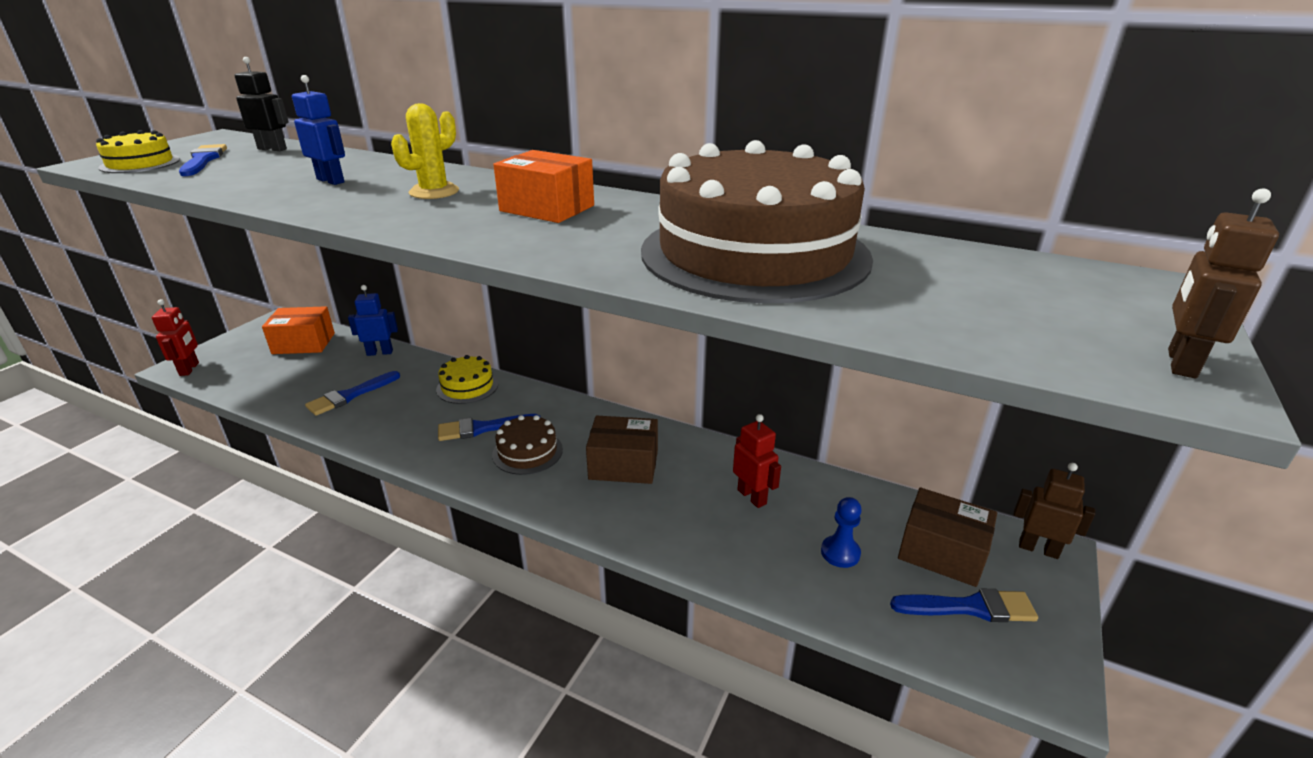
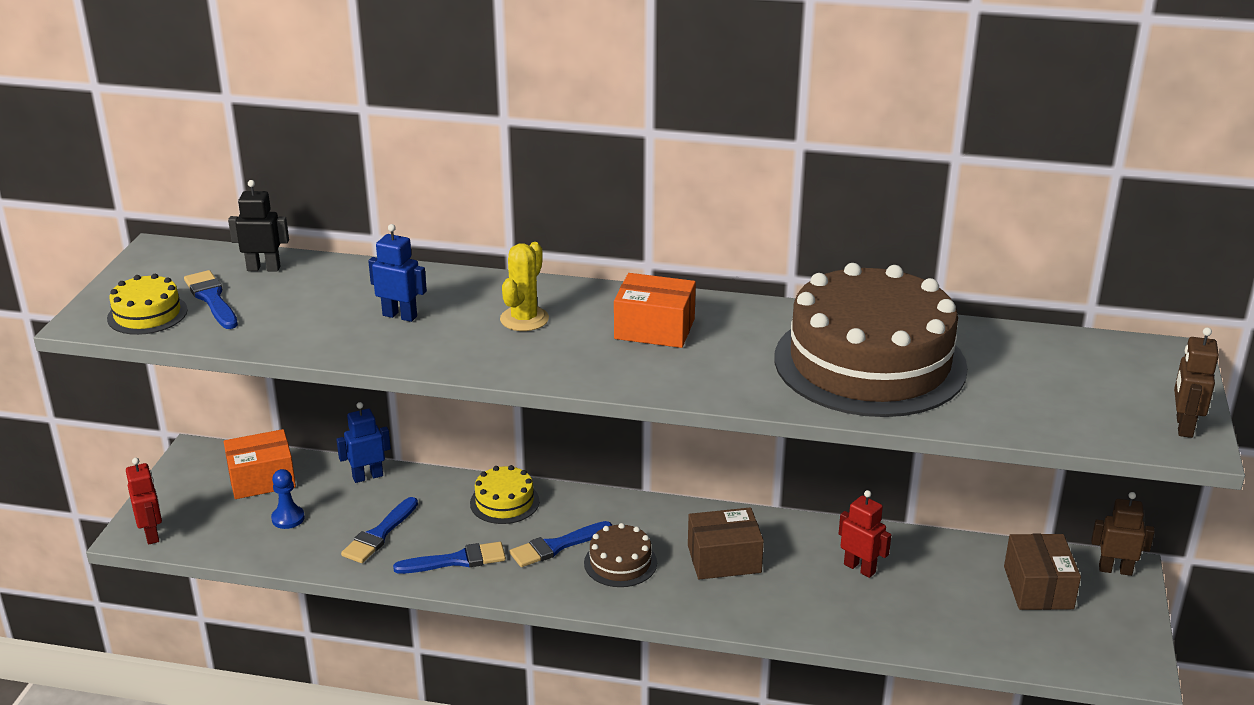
camera: 15 degrees left, 0 degrees up
blue pawn [821,497,862,568] -> blue pawn moved to [271,469,305,529]
blue brush [890,588,1038,622] -> blue brush moved to [393,542,506,574]
brown box [898,488,997,587] -> brown box turned 75 degrees clockwise [1004,534,1081,610]

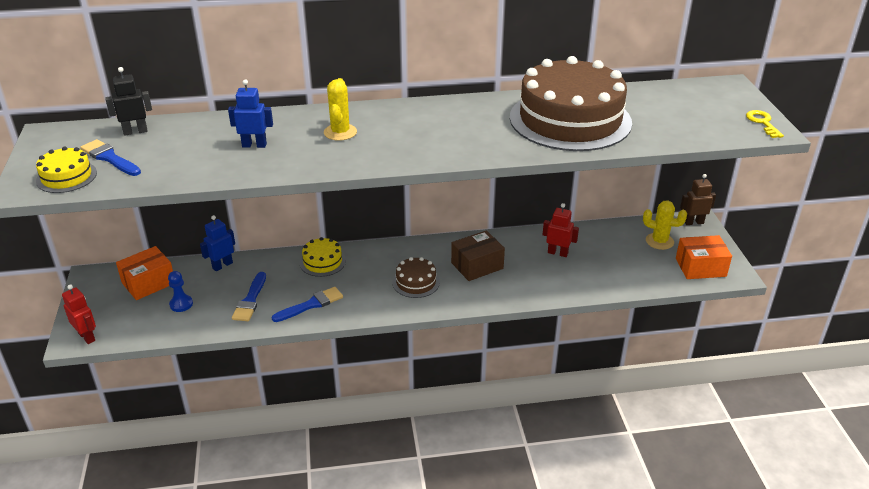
camera: 20 degrees left, 5 degrees up
blue brush [510,521,612,567] -> none
orange box [614,273,696,348] -> orange box moved to [676,235,732,279]
brown box [1004,534,1081,610] -> yellow cactus [643,201,687,250]
brown robot [1174,327,1219,438] -> yellow key [746,110,784,138]

